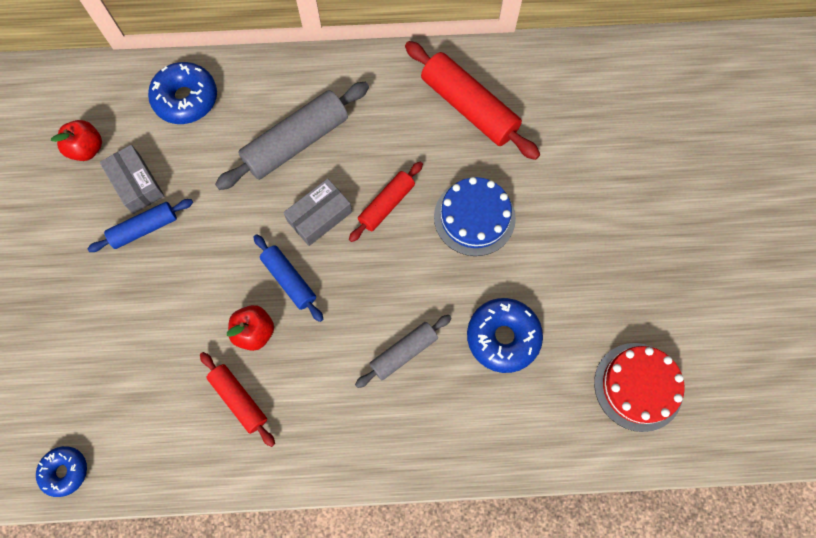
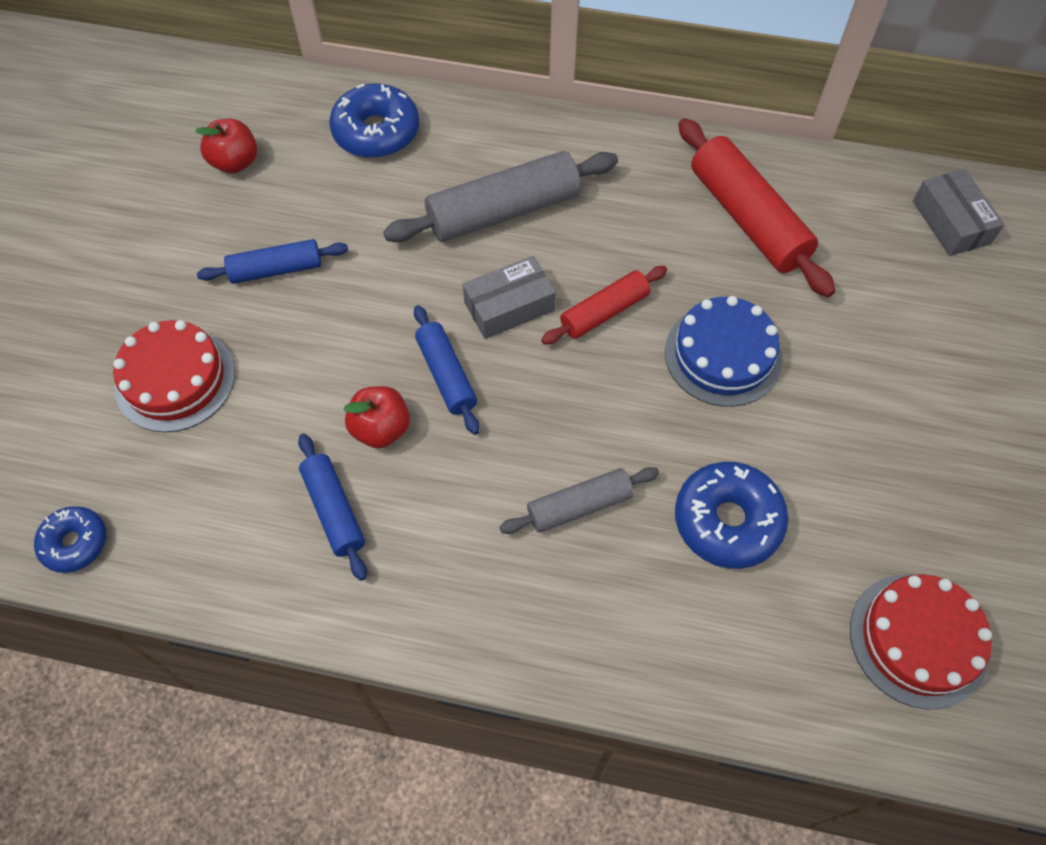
camera: 15 degrees right, 10 degrees down
grey box [100,145,164,214] -> grey box moved to [913,169,1005,256]
red rolling pin [200,352,275,447] -> blue rolling pin [298,434,367,581]
none -> red cake [113,320,235,432]

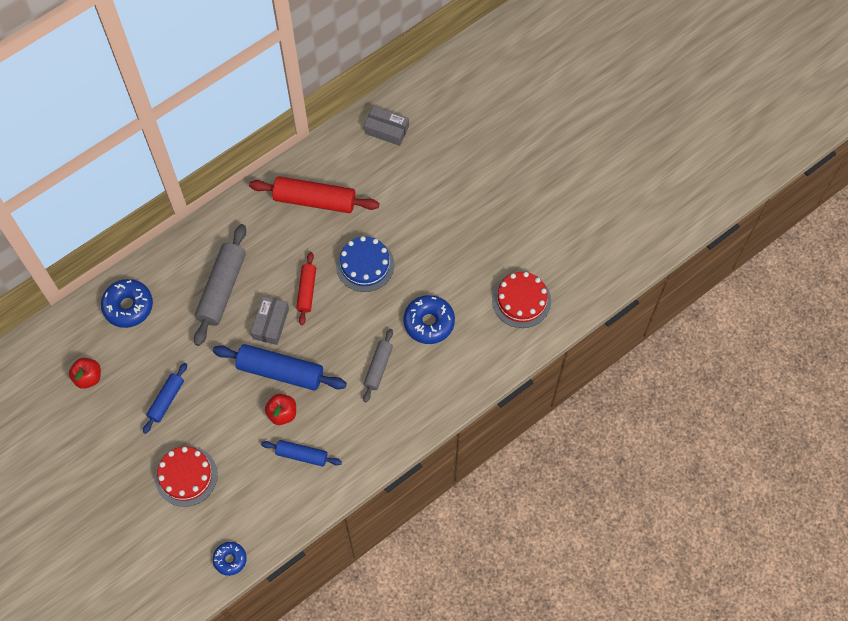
camera: 50 degrees left, 5 degrees up
blue rolling pin [414,305,480,435] -> blue rolling pin [213,344,347,391], size x1.72

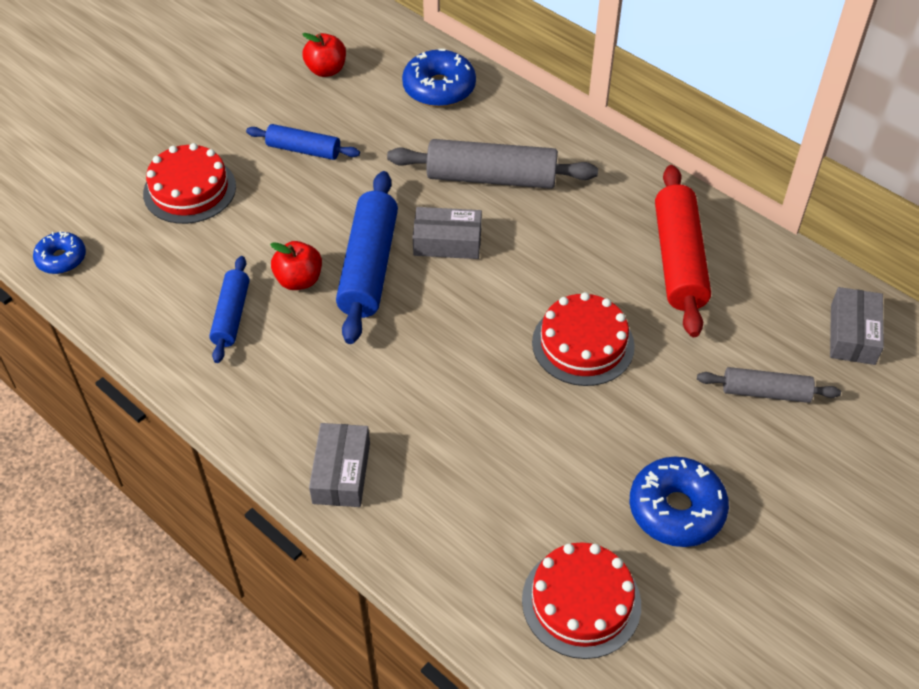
camera: 80 degrees right, 15 degrees down
red rolling pin [296,252,316,325] -> none
blue cake [336,236,394,292] -> red cake [532,292,635,386]
grey rolling pin [363,329,393,402] -> grey rolling pin moved to [697,367,841,403]
blue donut [403,295,455,344] -> blue donut moved to [630,456,729,547]
none -> grey box [309,423,370,507]

